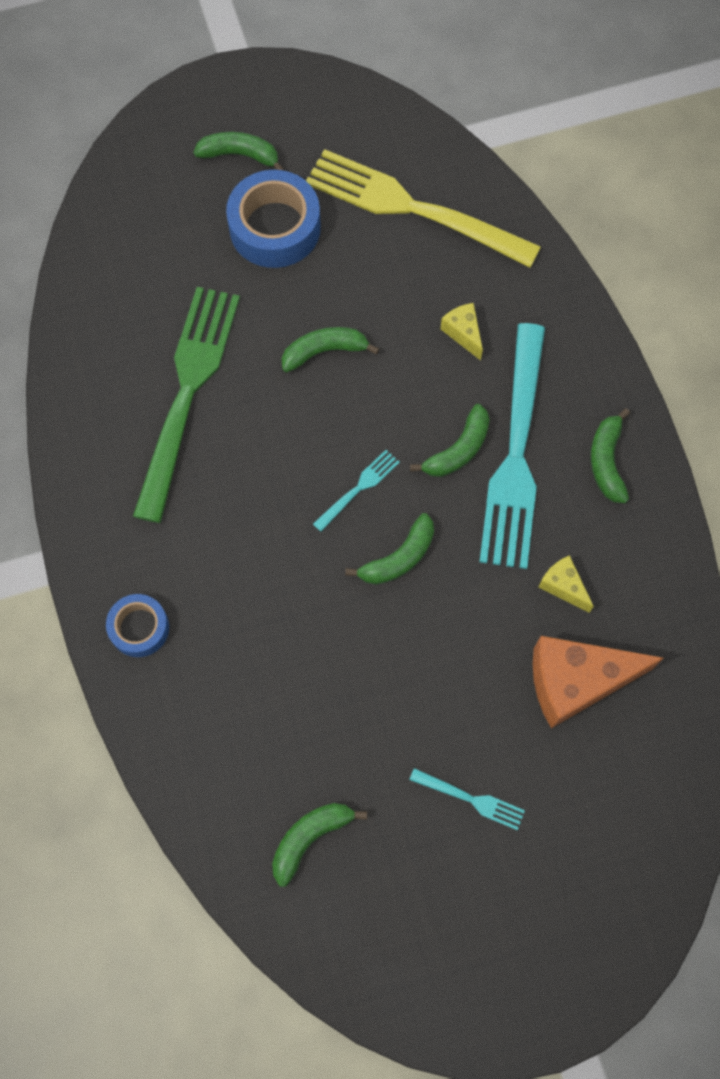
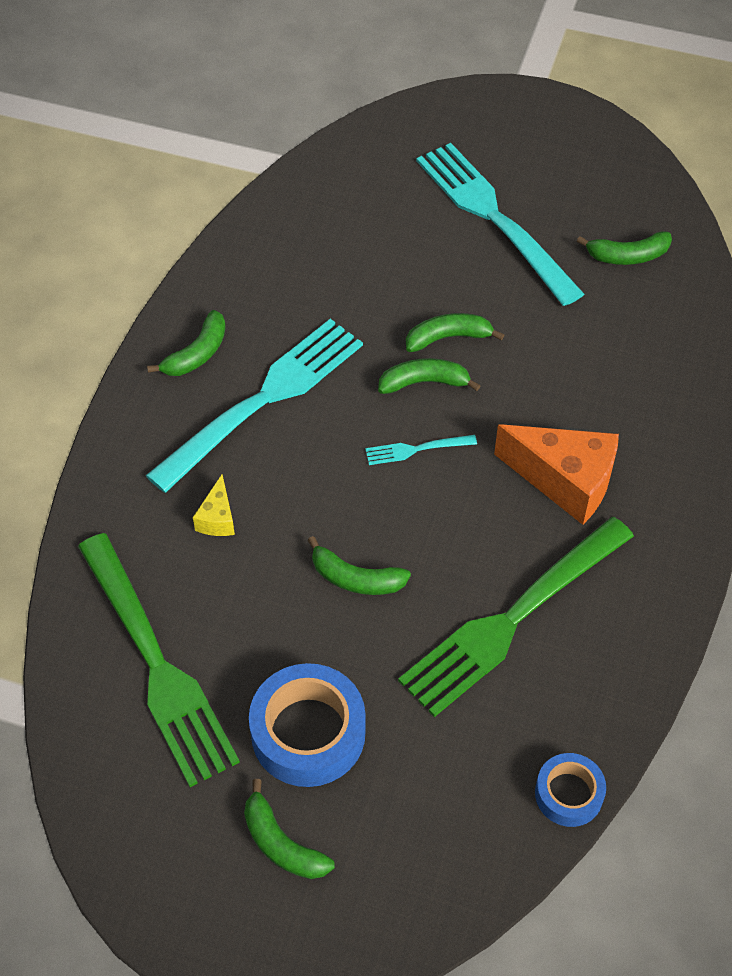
camera: 145 degrees left, 15 degrees down
blue tape [106,594,169,657] -> blue tape moved to [535,753,606,827]
yellow fork [306,149,541,268] -> green fork [78,533,240,787]
turquoise fork [409,768,525,830] -> turquoise fork [416,143,584,306], size x2.43
green banana [410,404,490,477] -> green banana moved to [406,313,504,352]
orange cheese [533,636,664,728] -> orange cheese moved to [494,424,619,525]
yellow cheese [538,555,594,613] -> none

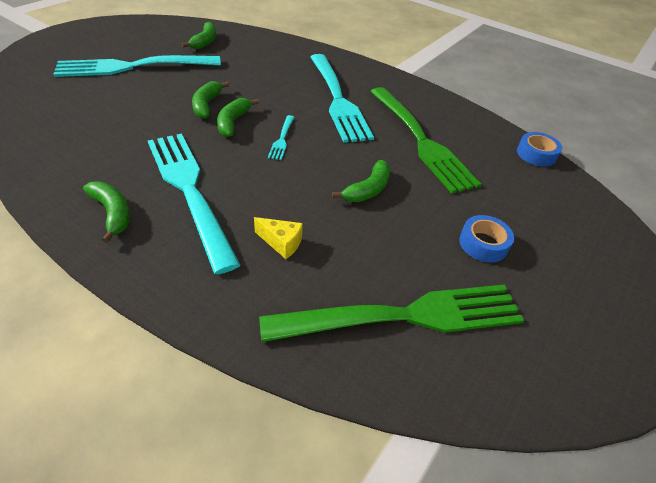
camera: 75 degrees left, 10 degrees down
green banana [244,779,335,879] -> none
blue tape [249,663,366,787] -> blue tape [459,215,514,262], size x0.58
orange cheese [494,424,619,525] -> turquoise fork [310,54,374,143]

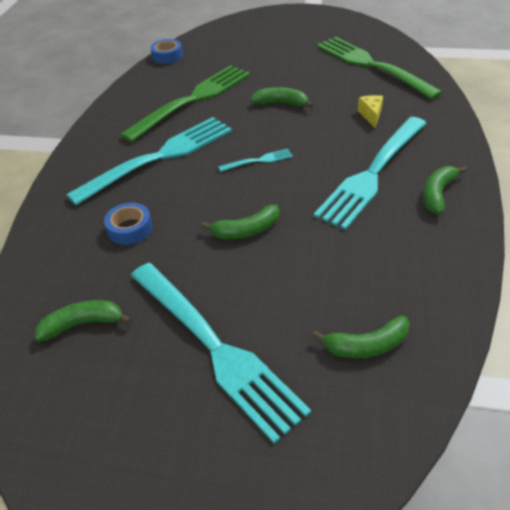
camera: 110 degrees left, 0 degrees up
green banana [217,98,259,137] -> green banana moved to [312,315,410,358]
blue tape [459,215,514,262] -> blue tape moved to [104,203,152,245]

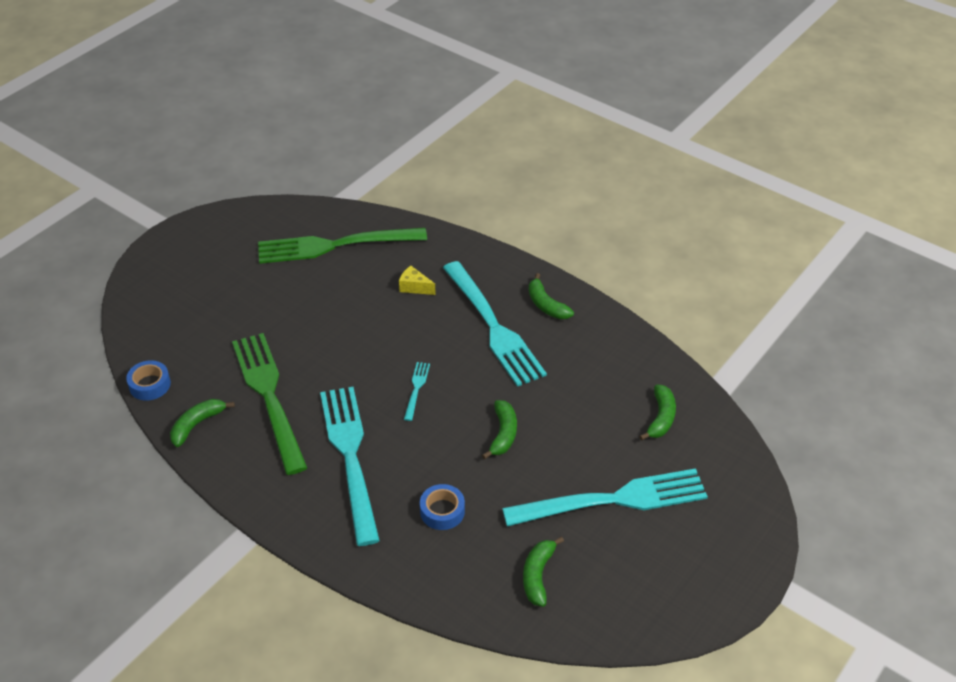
camera: 65 degrees left, 0 degrees up
green banana [250,87,313,108] -> green banana moved to [170,399,235,447]

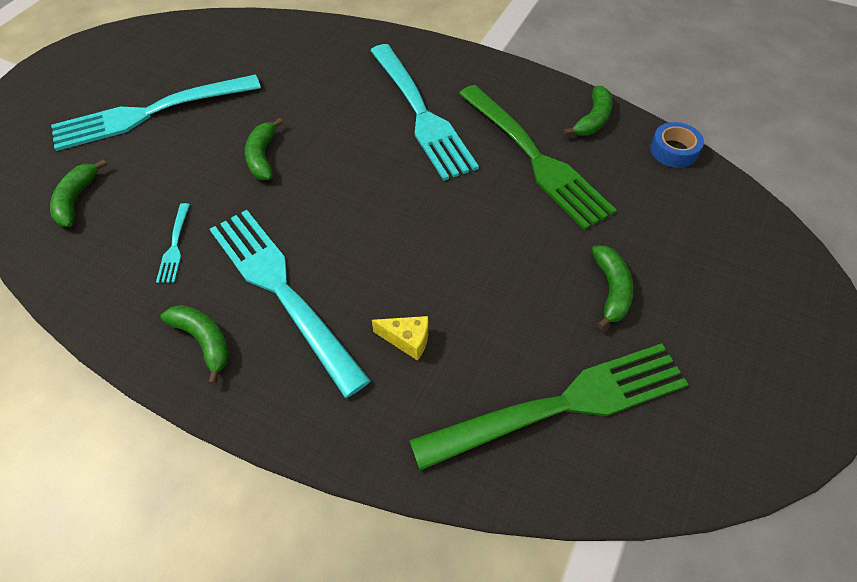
camera: 170 degrees right, 10 degrees up
turquoise fork [404,362,430,421] -> turquoise fork moved to [156,203,190,283]
blue tape [420,484,465,530] -> none
green banana [523,536,564,607] -> green banana moved to [592,246,634,329]

